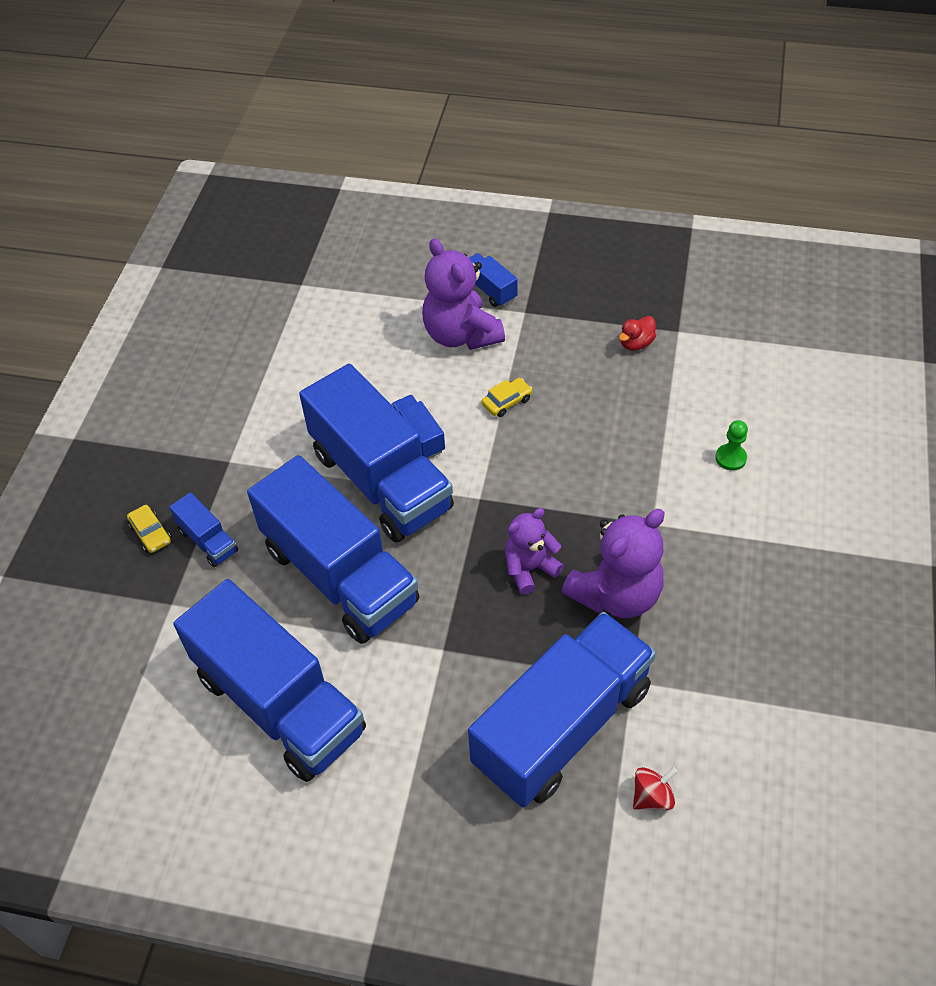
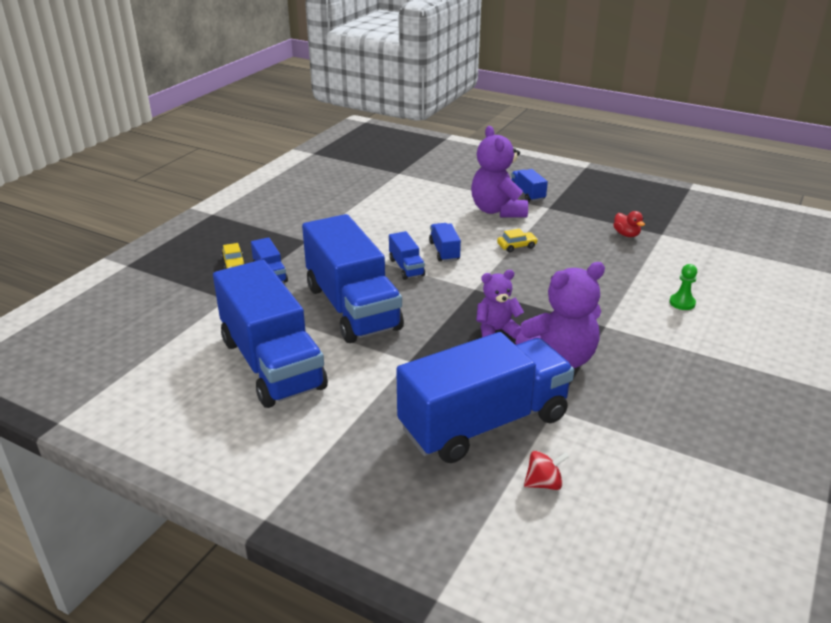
camera: 15 degrees right, 20 degrees down
blue truck [299,364,454,543] -> blue truck [389,231,425,280], size x0.42
red duck [619,316,656,351] -> red duck turned 90 degrees counterclockwise [613,211,645,237]

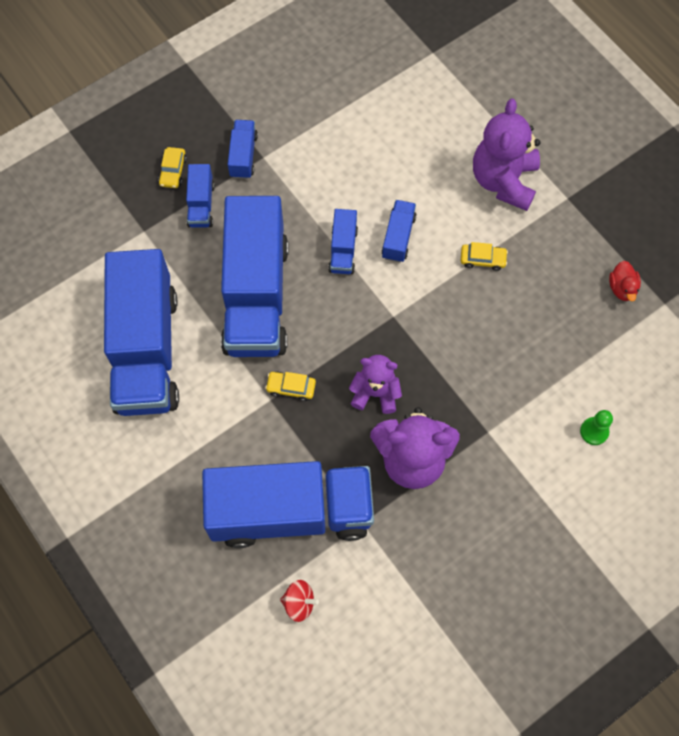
camera: 25 degrees right, 35 degrees up
blue truck [511,169,548,202] -> blue truck moved to [228,120,258,179]
none -> yellow car [265,372,316,401]

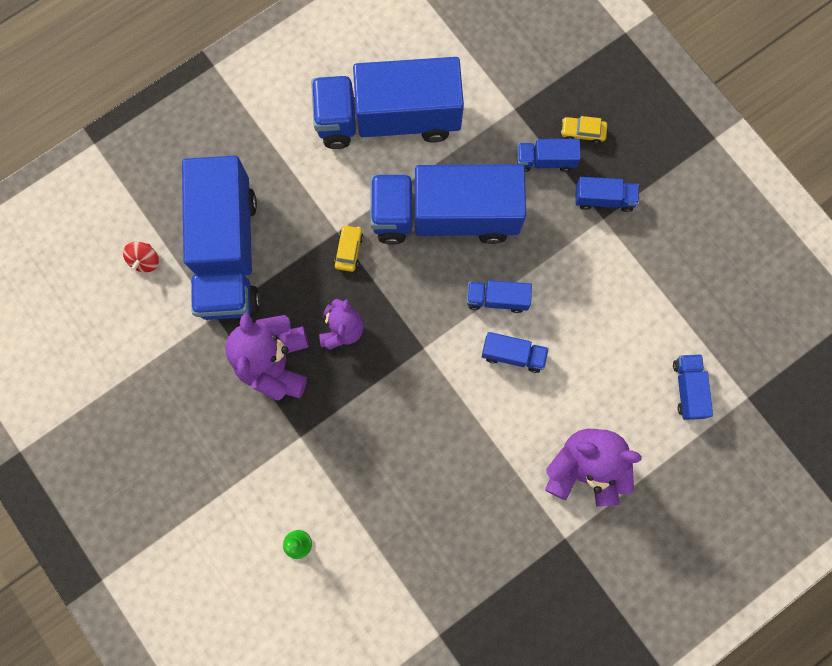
camera: 90 degrees right, 10 degrees up
yellow car [461,242,508,271] -> none
red duck [609,261,641,302] -> none
none -> blue truck [673,354,713,420]

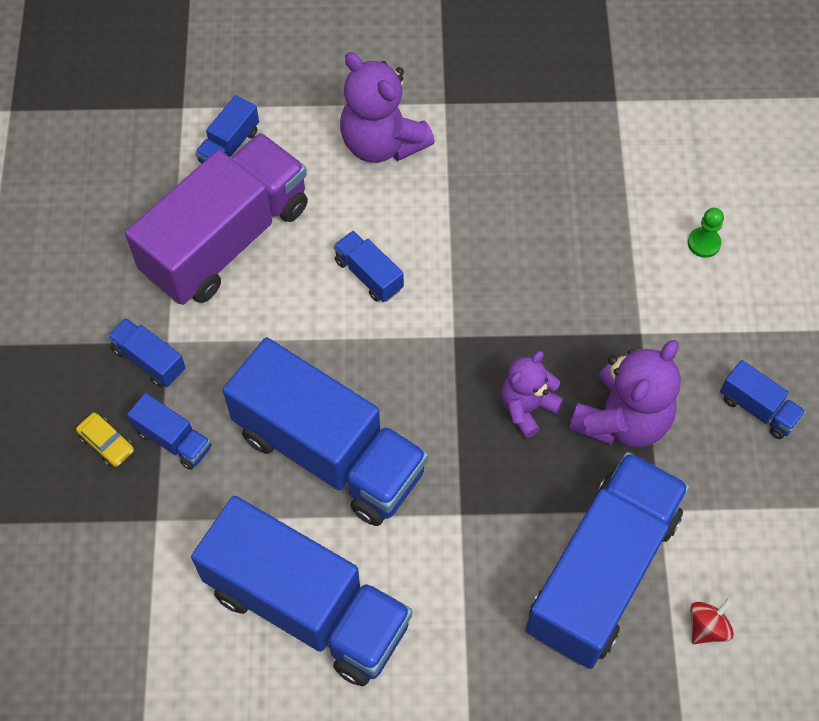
camera: 145 degrees left, 15 degrees down
yellow car [334,225,363,272] -> none
blue truck [467,280,532,313] -> blue truck moved to [720,360,806,439]
none -> purple truck [125,133,308,305]

